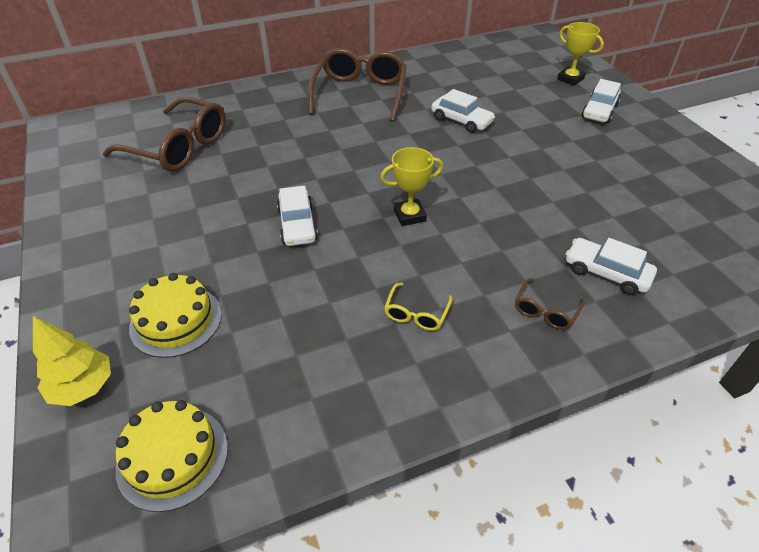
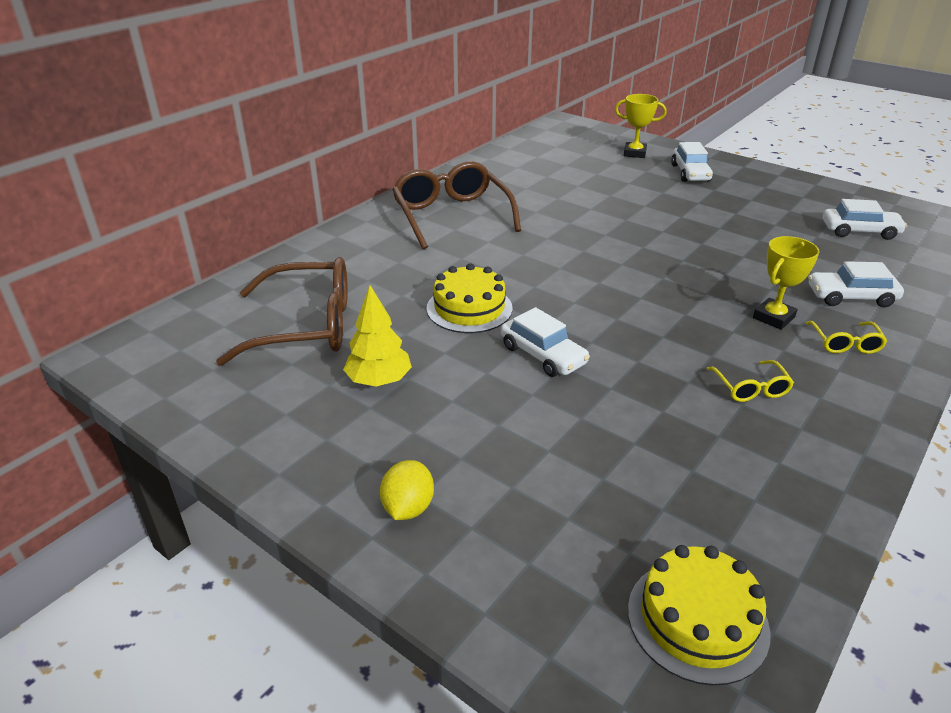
camera: 30 degrees left, 10 degrees down
yellow tree [33,316,111,406] -> yellow tree moved to [343,285,412,387]
yellow cake [129,273,222,358] -> yellow cake moved to [427,263,513,333]
yellow trophy [380,147,443,226] -> yellow trophy moved to [753,236,819,330]
white car [431,89,495,133] -> white car moved to [823,199,907,240]
brown glasses [515,279,584,330] -> yellow glasses [805,321,887,354]
none -> yellow lemon [380,460,434,520]

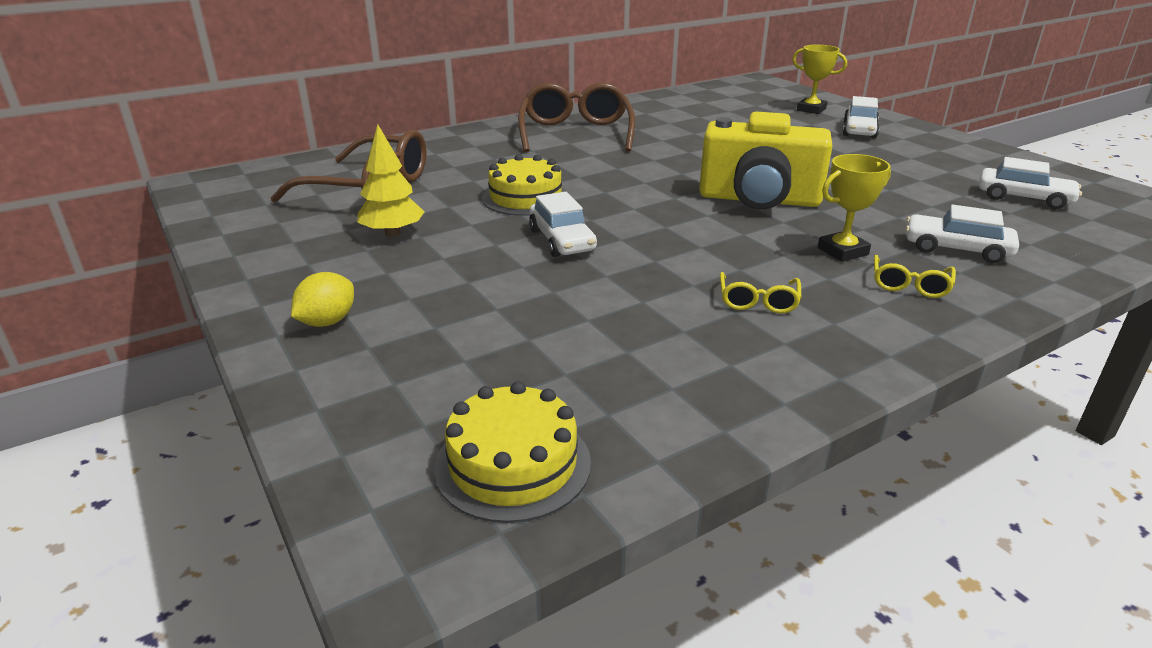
camera: 20 degrees right, 5 degrees down
none -> yellow camera [699,112,832,209]

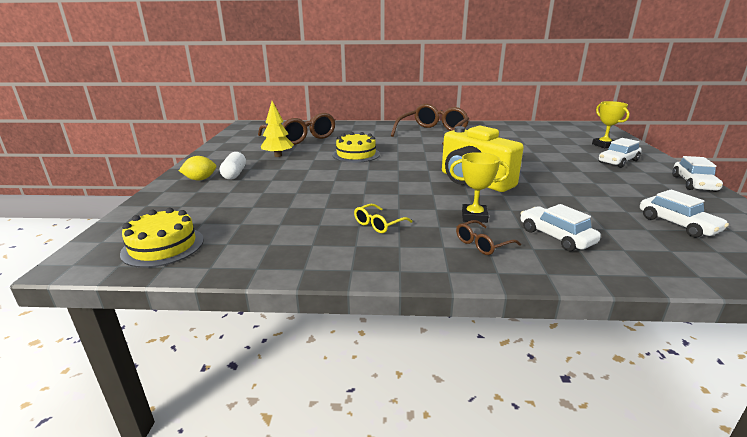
camera: 35 degrees right, 5 degrees down
white car [529,192,597,257] -> white car moved to [672,156,723,192]
yellow glasses [874,255,956,298] -> brown glasses [456,220,521,255]
none -> white capsule [220,152,246,180]

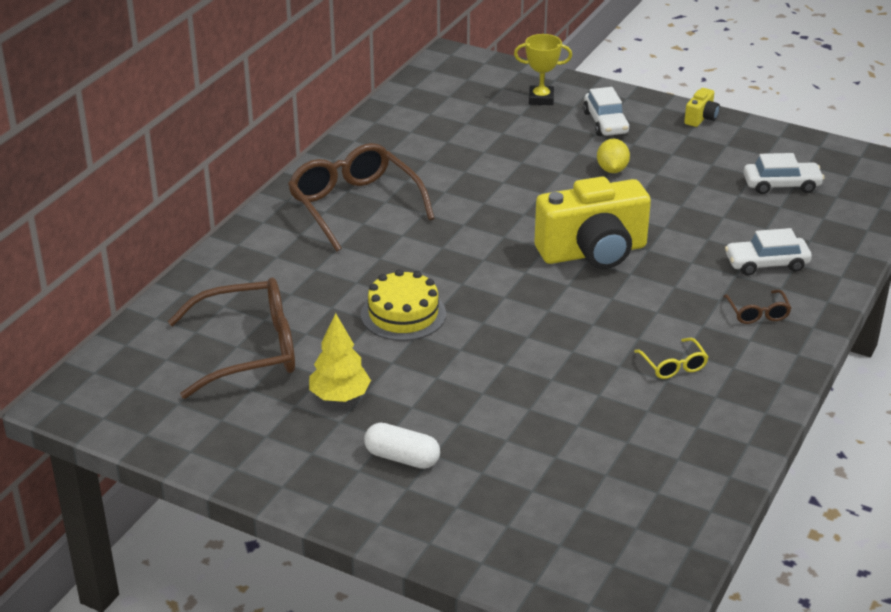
camera: 65 degrees left, 10 degrees up
yellow cake [120,208,204,268] -> none
yellow lemon [179,156,216,181] -> yellow lemon moved to [597,139,630,173]
yellow trophy [450,152,510,223] -> none
white car [672,156,723,192] -> yellow camera [684,88,720,127]

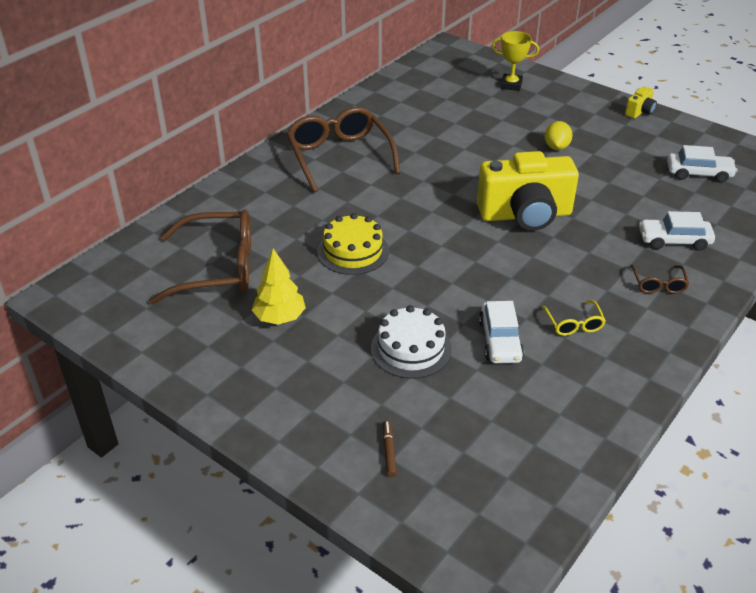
camera: 10 degrees right, 5 degrees up
white capsule [364,423,440,469] -> none
white car [583,87,630,136] -> white car moved to [479,301,524,364]
none -> white cake [371,305,452,379]
none -> brown marker [383,420,397,477]

